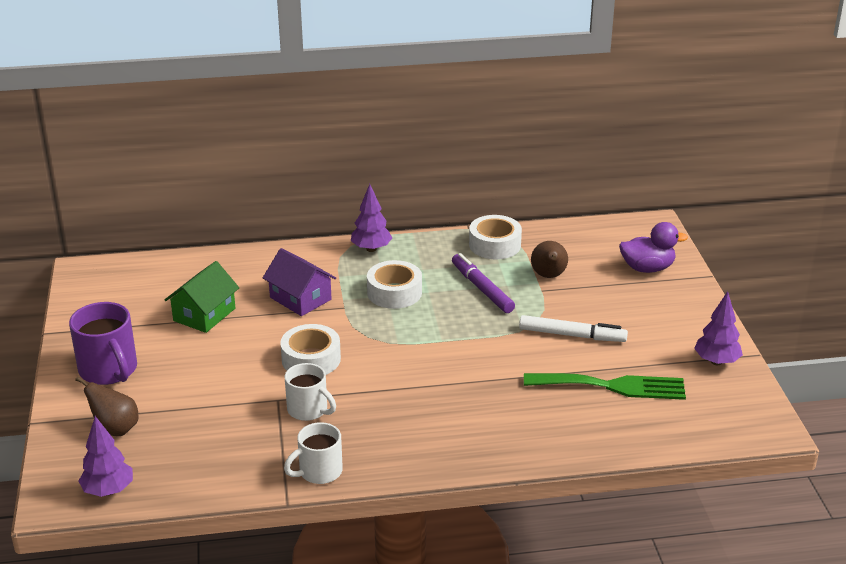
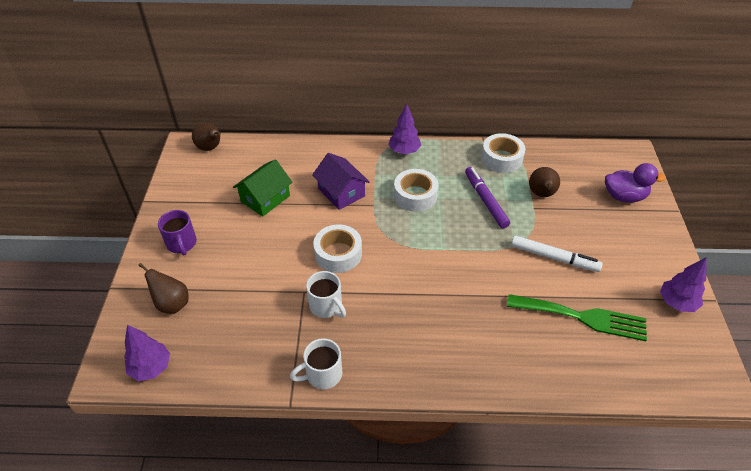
camera: 10 degrees right, 15 degrees up
purple mug [69,302,137,385] -> purple mug [158,210,197,255], size x0.67
none -> brown pear [192,122,221,151]

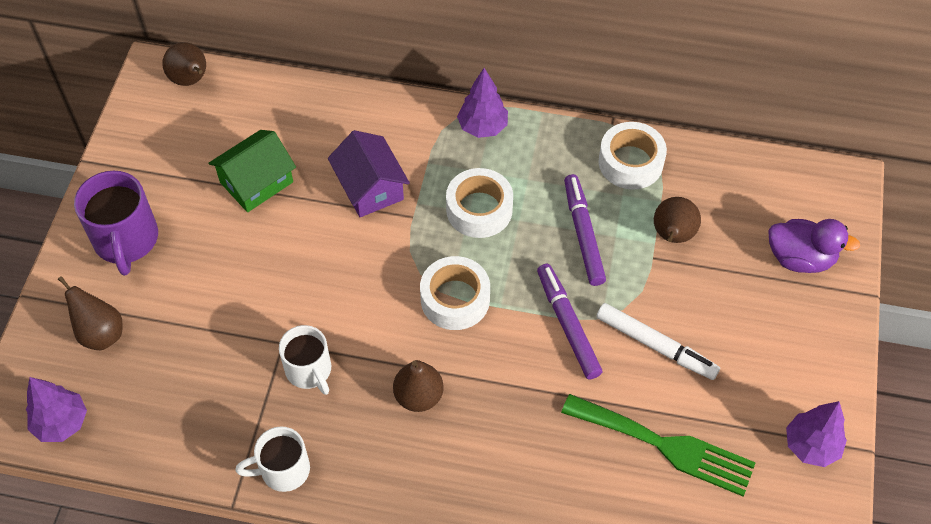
camera: 10 degrees right, 10 degrees up
purple mug [158,210,197,255] -> purple mug [74,171,158,276], size x1.50
white tape [313,225,362,273] -> white tape moved to [420,256,490,330]
none -> brown pear [393,360,444,412]
none -> purple marker [537,264,602,379]

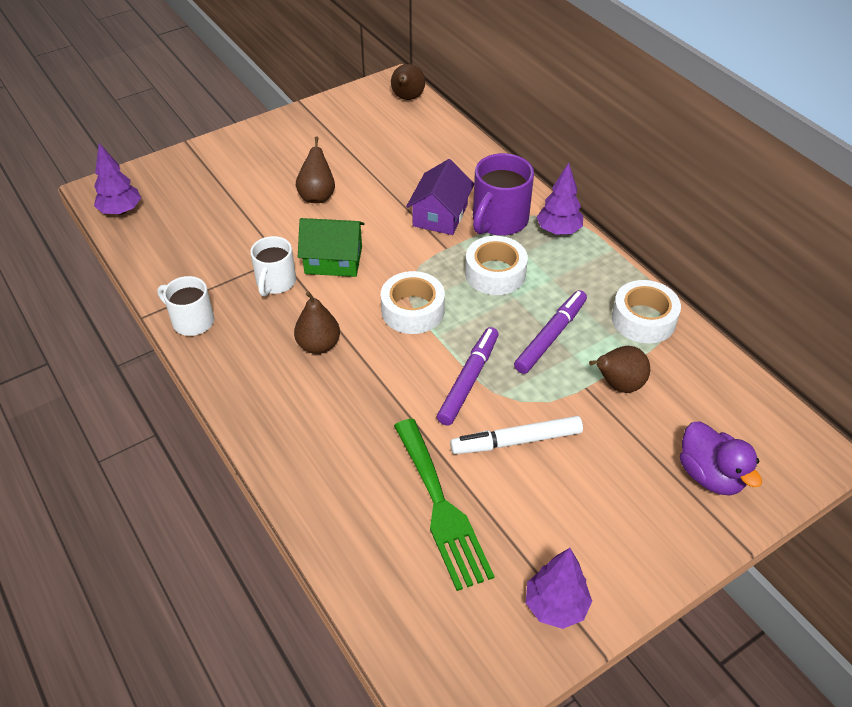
camera: 45 degrees right, 10 degrees down
brown pear [58,276,123,350] -> brown pear moved to [296,136,335,203]
purple mug [74,171,158,276] -> purple mug moved to [473,153,534,236]
green house [209,130,296,212] -> green house moved to [298,218,365,277]
white marker [596,303,720,380] -> white marker turned 90 degrees clockwise [450,416,583,454]

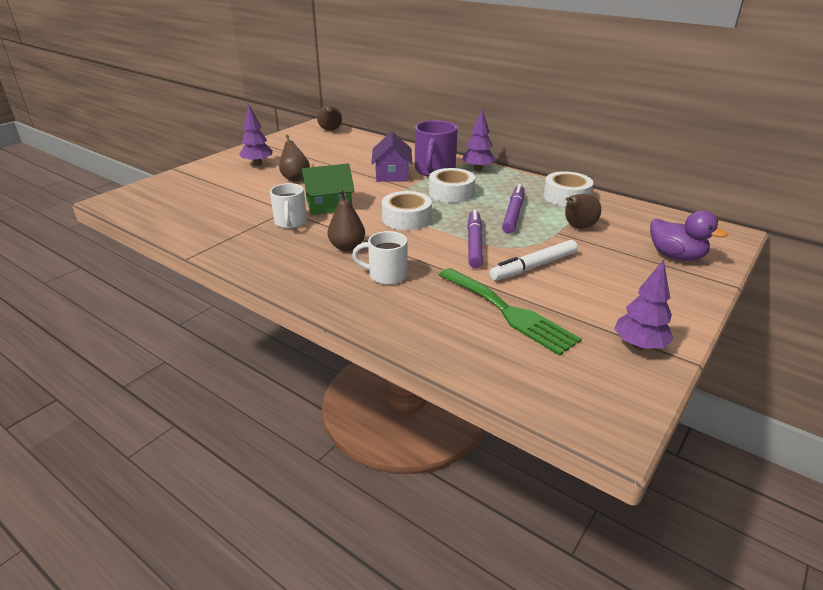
camera: 20 degrees left, 15 degrees down
purple tree [94,143,141,215] -> purple tree moved to [239,105,273,166]
white mug [157,276,214,336] -> white mug moved to [352,231,408,285]

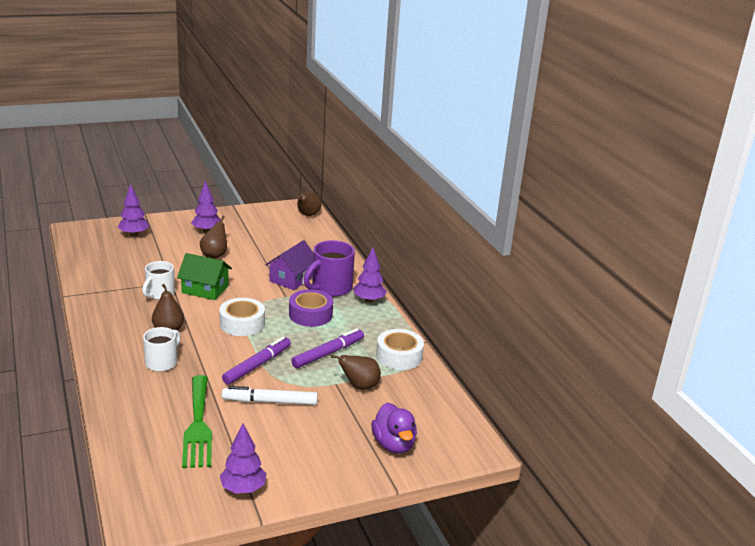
camera: 30 degrees right, 5 degrees down
white mug [352,231,408,285] -> white mug turned 75 degrees clockwise [143,327,180,372]
white tape [429,168,475,203] -> purple tape [289,289,333,327]
none -> purple tree [118,184,149,237]

